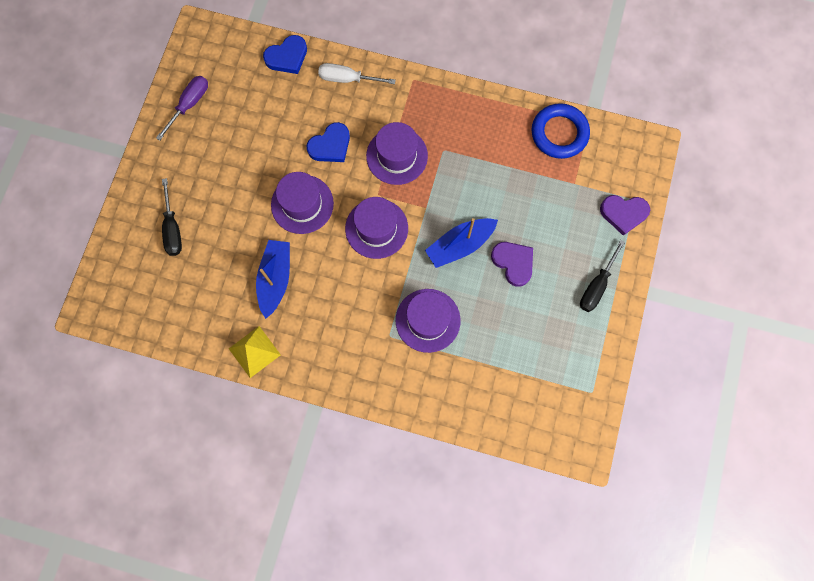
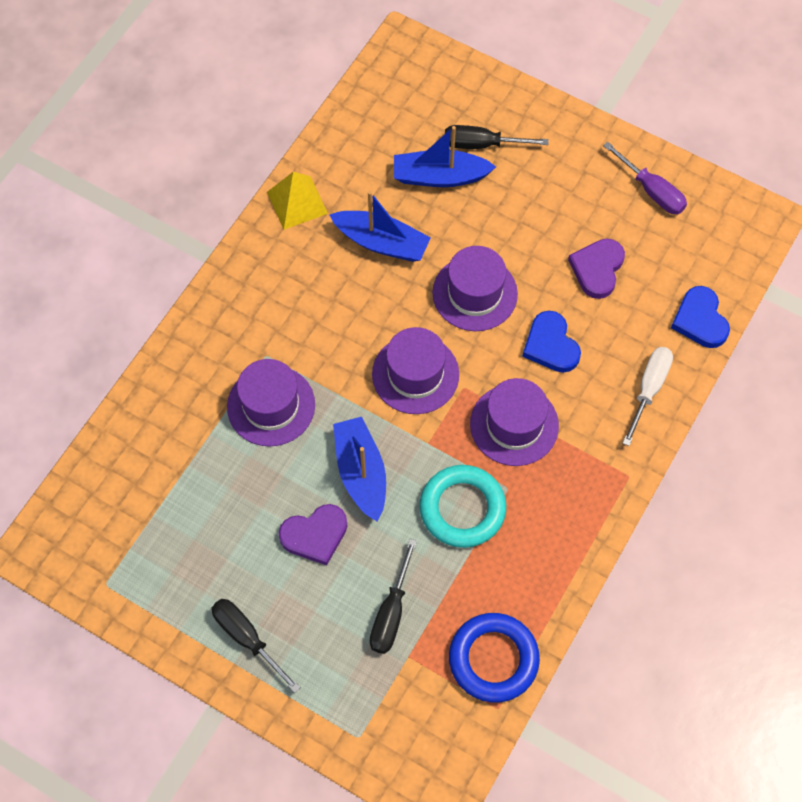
camera: 105 degrees right, 10 degrees down
purple heart [600,195,650,236] -> purple heart moved to [568,239,625,299]
none -> black screwdriver [370,539,417,654]
none -> blue boat [394,126,496,187]
none -> turquoise ring [420,465,506,548]

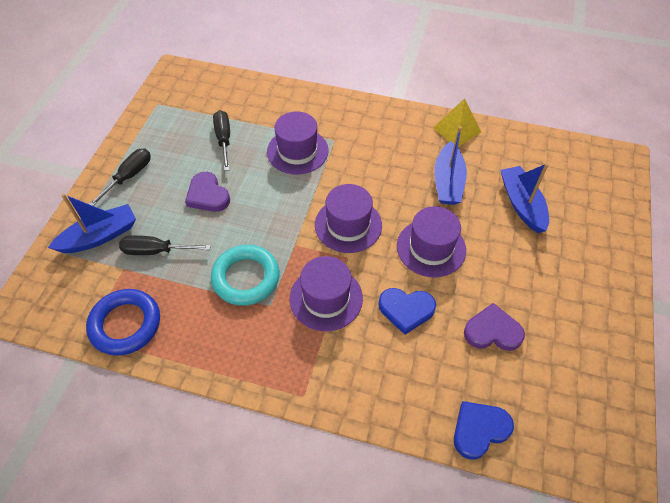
camera: 75 degrees right, 10 degrees down
blue boat [333,417,386,522] -> blue boat moved to [48,194,136,253]
black screwdriver [445,125,549,149] -> black screwdriver moved to [213,110,230,171]
blue heart [522,311,581,373] -> blue heart turned 135 degrees counterclockwise [378,288,436,335]
purple screwdriver [603,142,687,214] -> none
white screwdriver [623,347,673,446] -> none

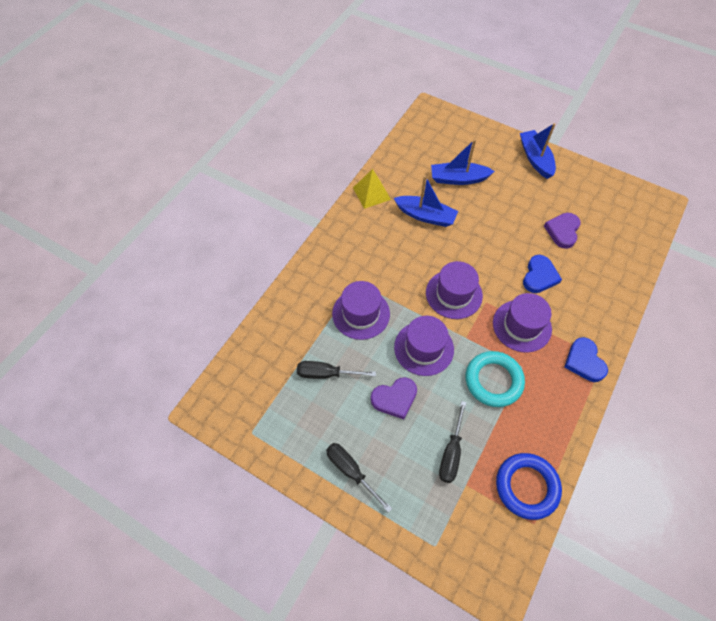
camera: 75 degrees left, 5 degrees up
blue boat [48,194,136,253] -> blue boat moved to [520,123,556,179]
purple hat [397,206,466,277] -> purple hat moved to [394,316,454,376]
blue heart [454,401,514,460] -> blue heart moved to [564,337,608,382]

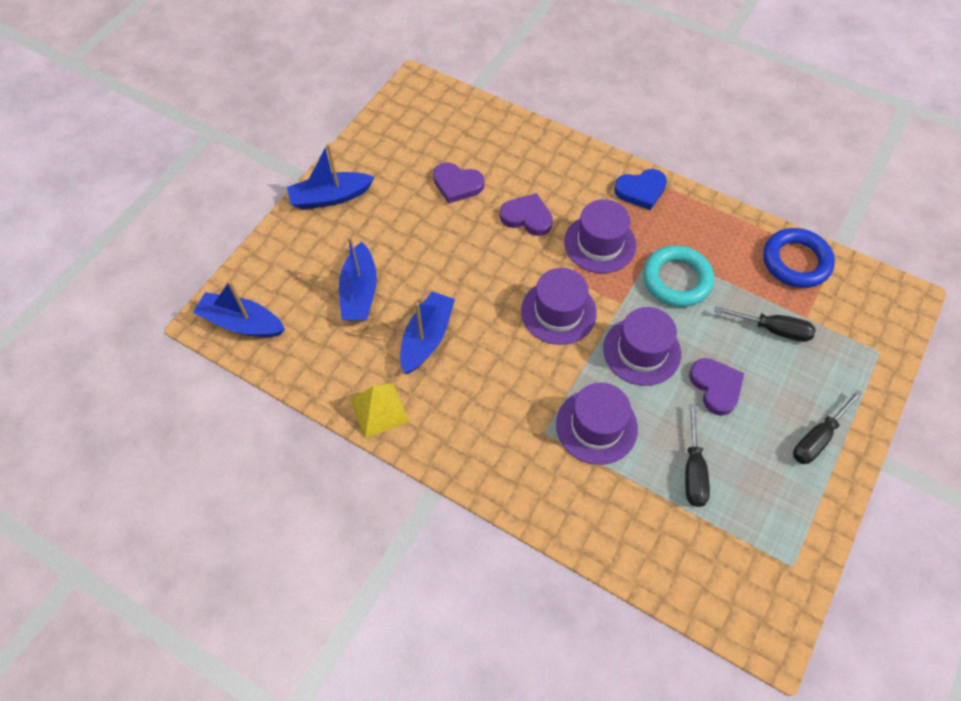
camera: 90 degrees left, 0 degrees up
blue heart [523,255,562,293] -> purple heart [500,193,553,236]
none -> blue boat [193,281,285,337]

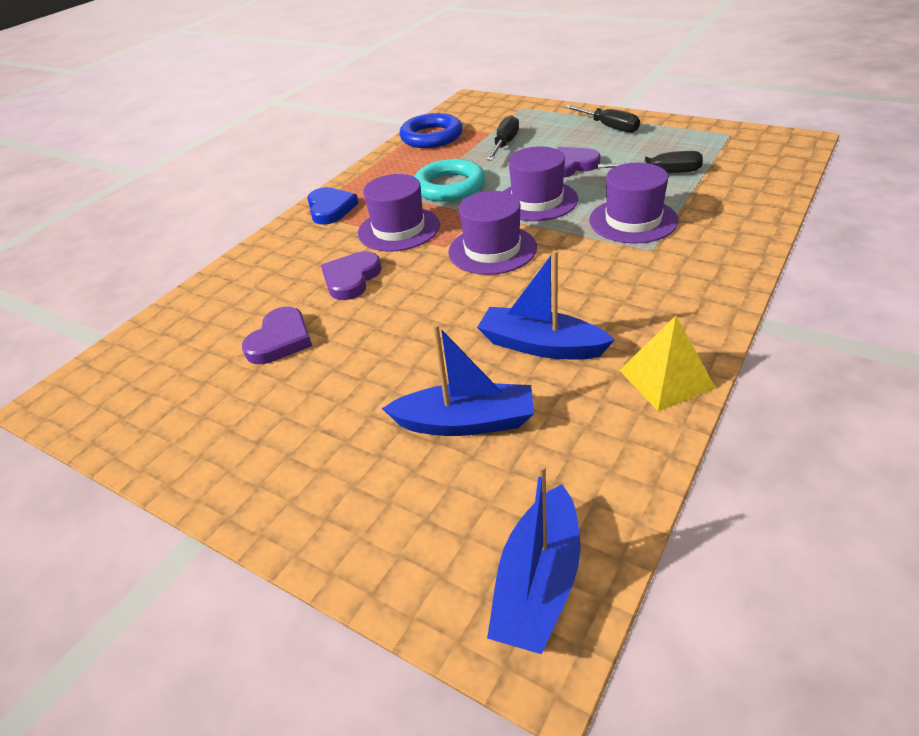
camera: 85 degrees left, 20 degrees down
blue boat [287,143,375,209] -> none

